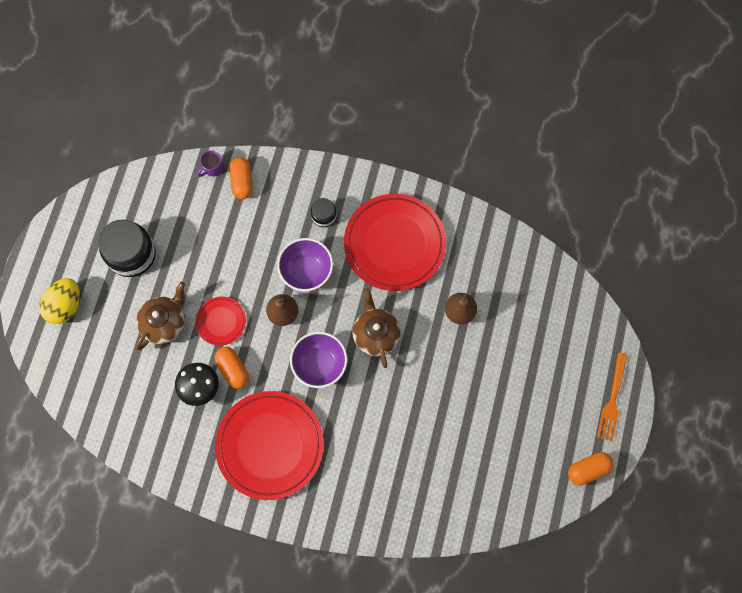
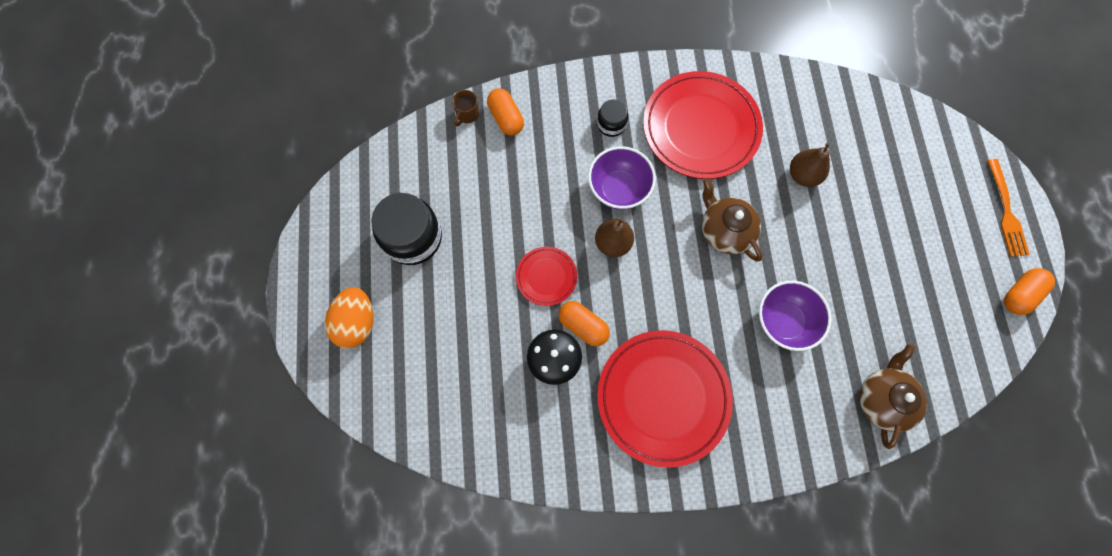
camera: 20 degrees left, 0 degrees up
yellow egg [39,278,80,324] -> orange egg [325,287,373,348]
brown teapot [136,282,185,350] -> brown teapot moved to [859,344,927,449]
purple mug [197,150,223,177] -> brown mug [452,90,479,127]
purple bowl [290,332,347,388] -> purple bowl moved to [759,281,832,351]

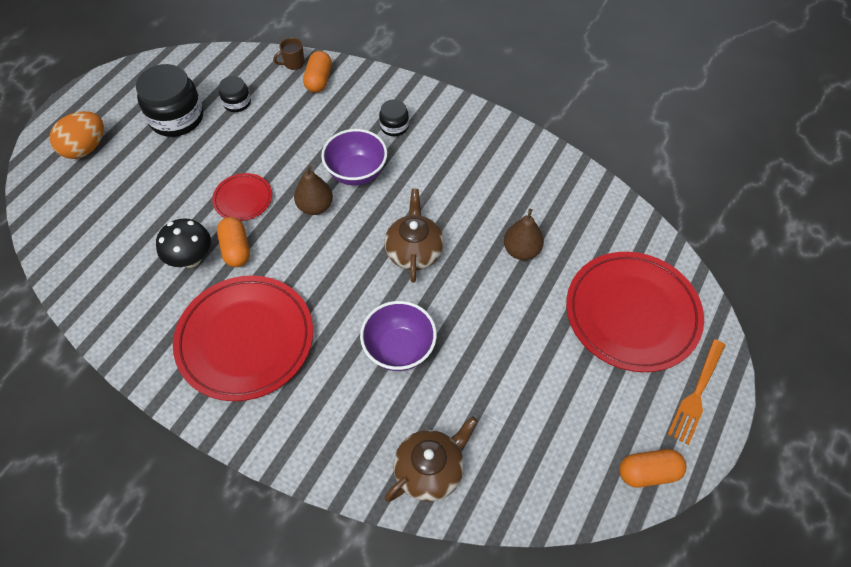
camera: 35 degrees right, 15 degrees down
red plate [643,71,763,179] -> red plate moved to [566,252,704,372]
none -> black jar [219,76,251,112]

